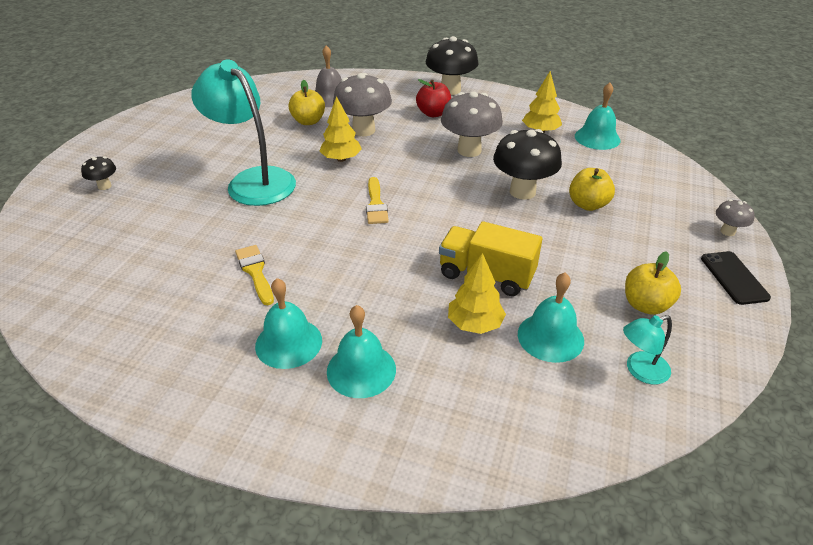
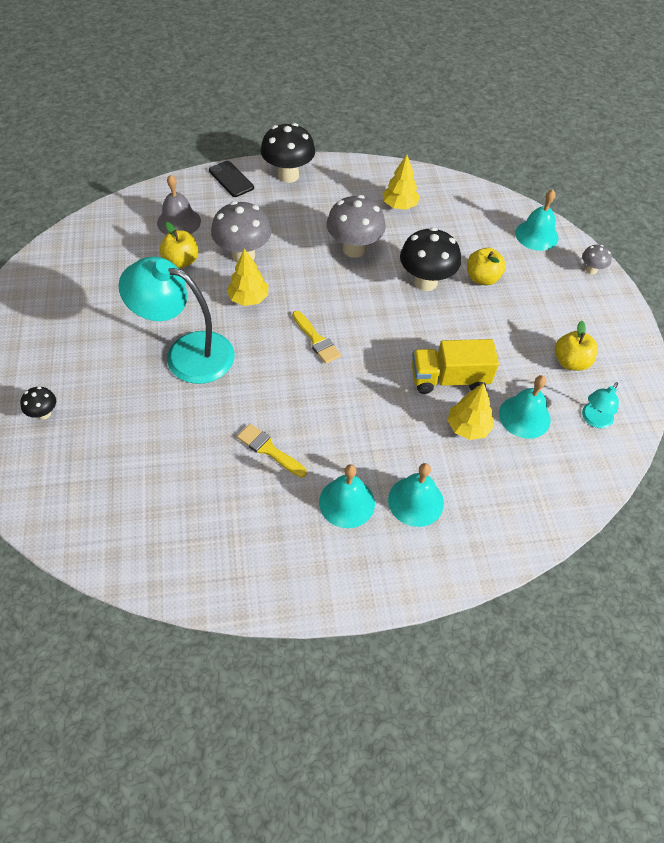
camera: 30 degrees left, 15 degrees up
red apple [416,79,451,117] -> none
turquoise bell [575,83,620,150] -> turquoise bell moved to [515,189,558,251]
black phone [701,251,771,305] -> black phone moved to [209,161,254,197]

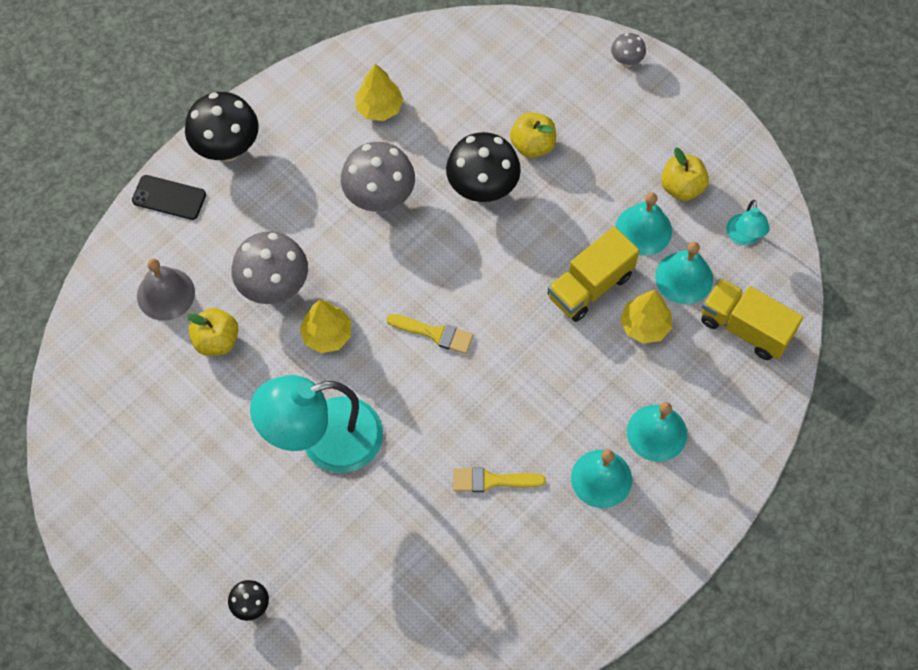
camera: 35 degrees left, 10 degrees up
turquoise bell [515,189,558,251] -> turquoise bell moved to [615,192,672,256]
none -> yellow truck [701,278,803,360]

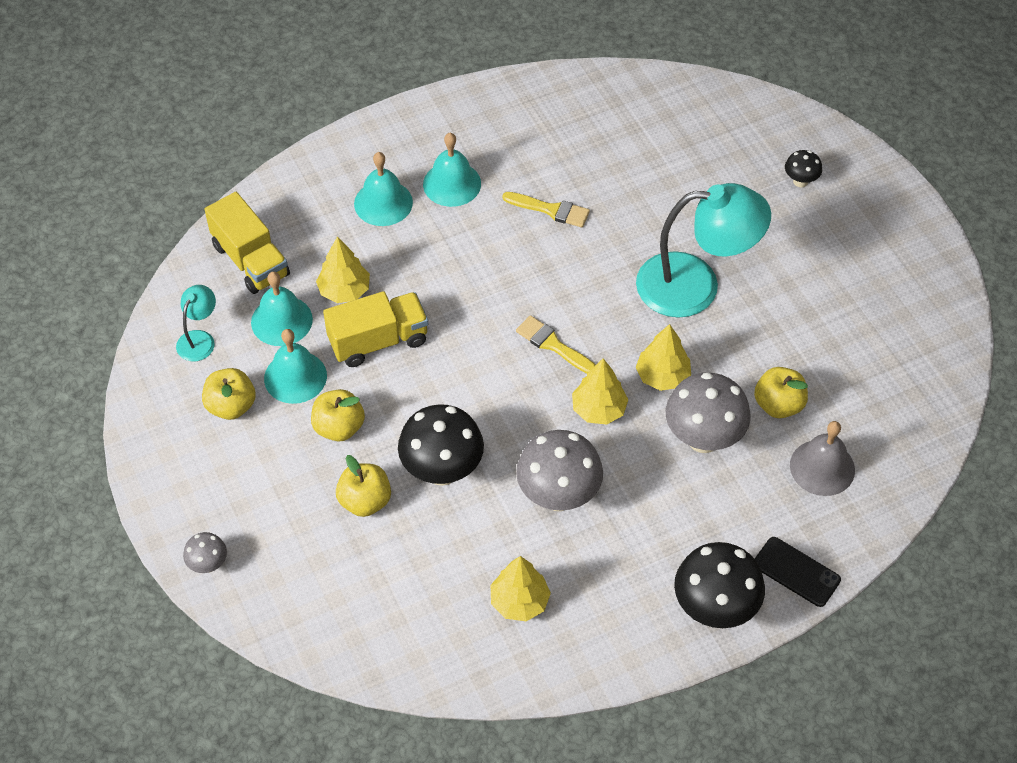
camera: 160 degrees left, 10 degrees down
none -> yellow apple [311,389,365,441]
none -> yellow tree [572,358,629,425]

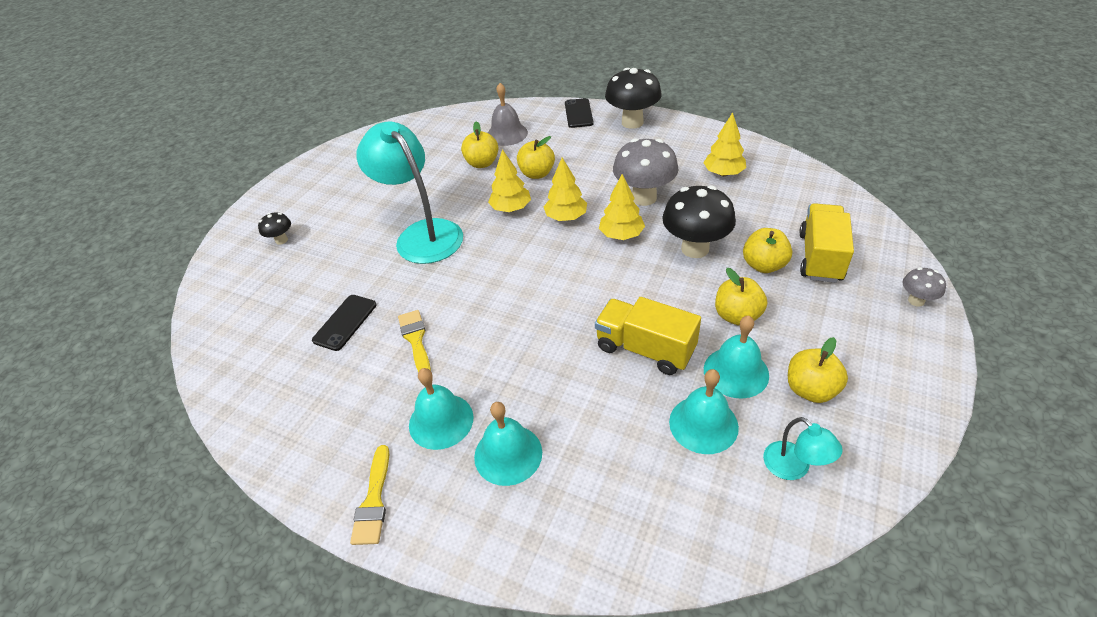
camera: 125 degrees left, 10 degrees down
turquoise lamp [176,285,216,361] -> turquoise lamp turned 105 degrees counterclockwise [763,417,843,480]
yellow truck [204,192,290,294] -> yellow truck moved to [799,203,854,283]
yellow tree [316,236,370,303] -> yellow tree moved to [599,174,645,240]
yellow brush [516,315,595,374] -> yellow brush moved to [350,445,389,545]
grey mushroom [666,372,751,453] -> yellow apple [517,136,555,179]
none -> black phone [312,295,376,351]

